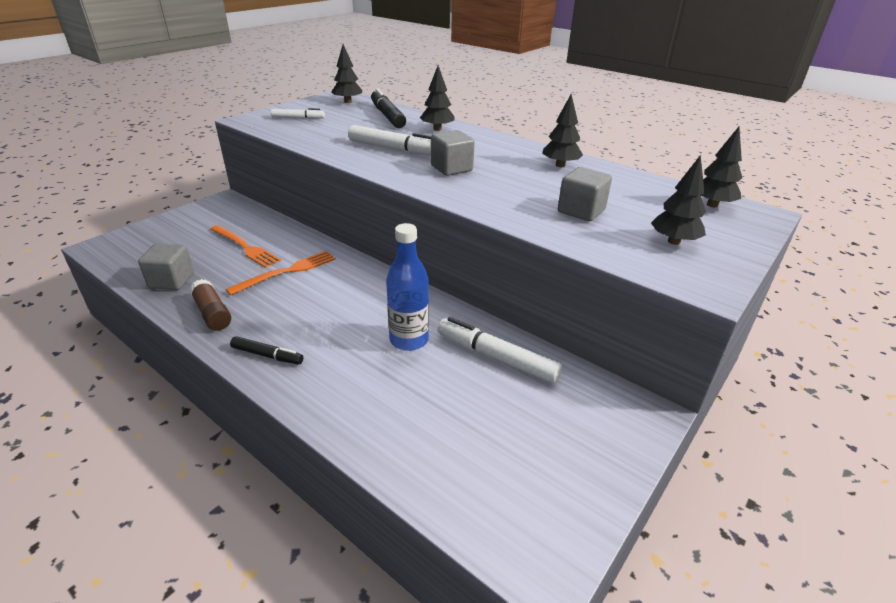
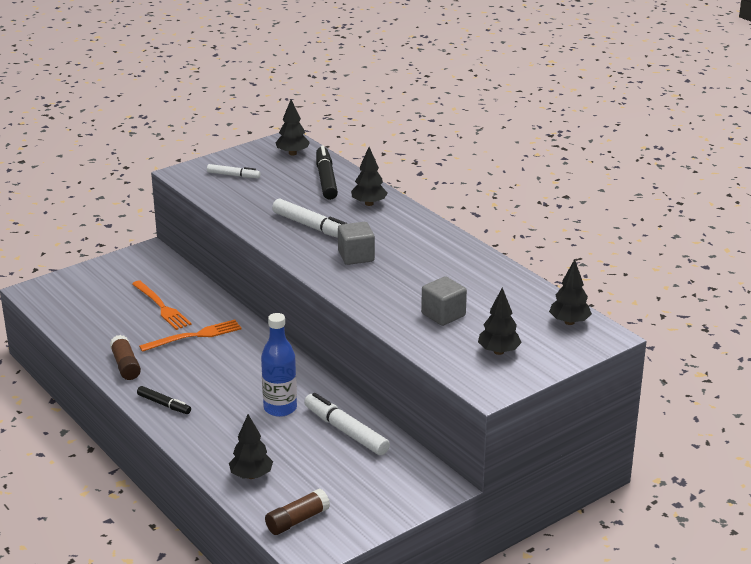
camera: 15 degrees right, 5 degrees down
grey cube [138,243,194,290] -> none
black tree [542,94,583,167] -> black tree moved to [229,414,273,479]
none -> brown glue stick [265,488,330,535]

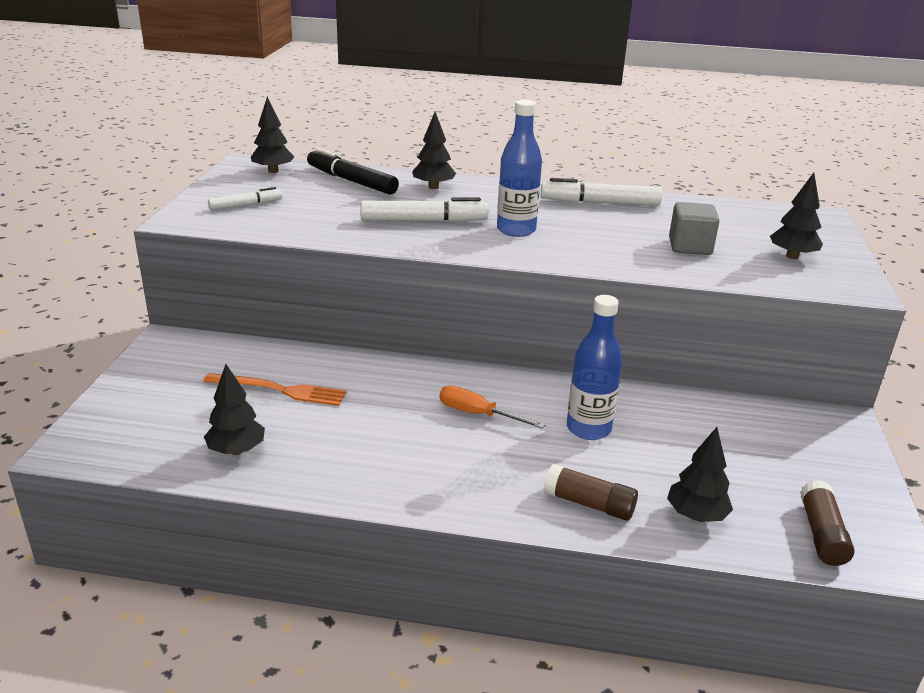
camera: 45 degrees left, 0 degrees up
brown glue stick [110,335,141,380] -> brown glue stick moved to [544,464,638,521]
black marker [137,386,191,414] -> none
orange fork [139,320,242,352] -> none
white marker [304,393,390,455] -> white marker moved to [541,178,662,206]
grey cube [338,222,375,265] -> blue bottle [497,100,542,237]
black tree [549,259,592,325] -> black tree moved to [204,364,265,455]
none -> orange screwdriver [440,386,546,429]

